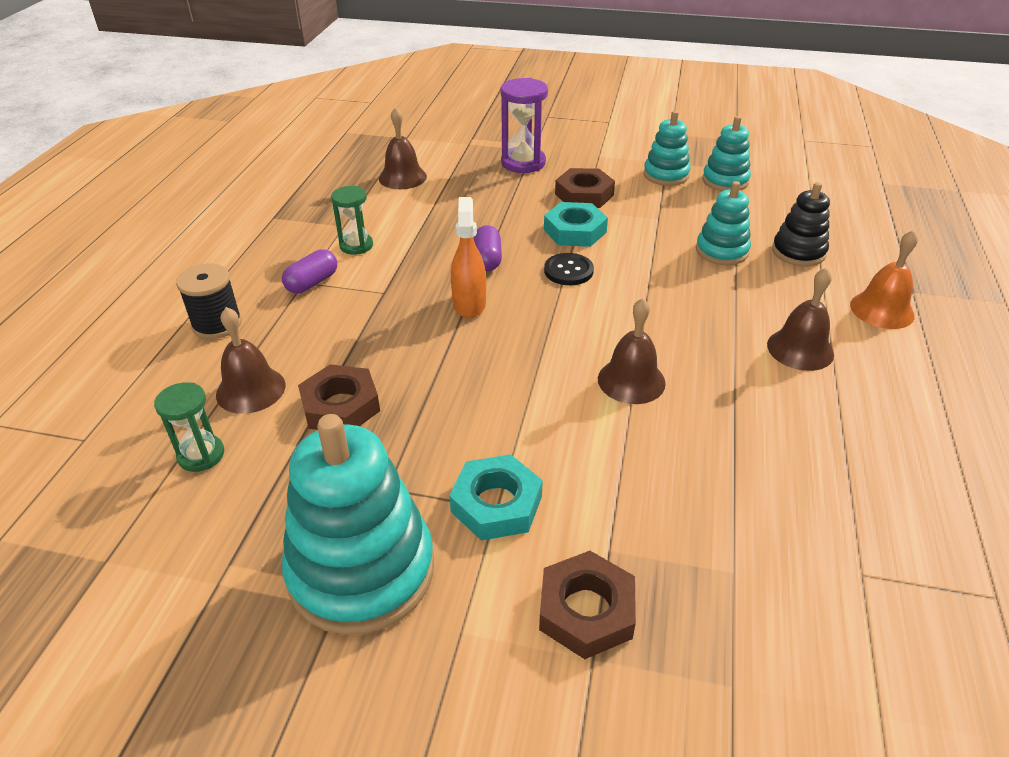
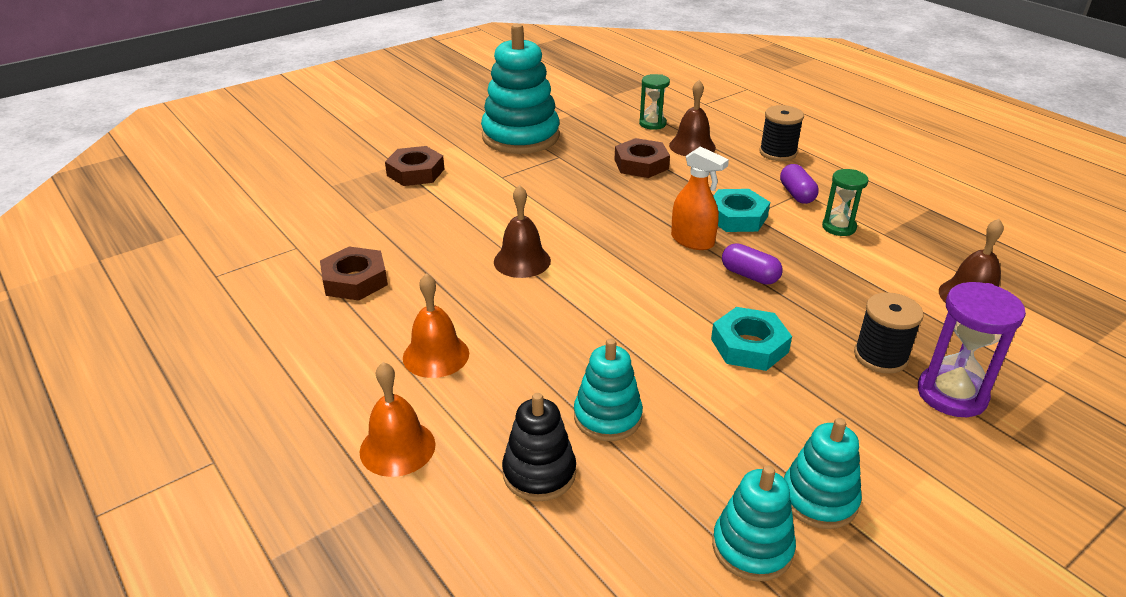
camera: 130 degrees right, 5 degrees down
turquoise nut [449,454,543,541] -> turquoise nut moved to [713,189,770,232]
black button [544,253,594,285] -> none
brown nut [555,168,615,208] -> brown nut moved to [320,247,388,301]
brown bell [767,267,834,371] -> orange bell [403,273,469,378]
none -> black spool [854,292,924,374]

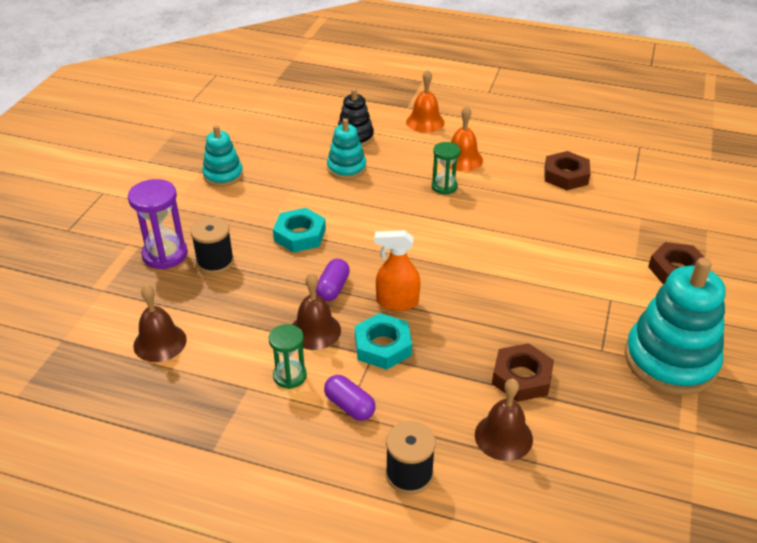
camera: 145 degrees right, 5 degrees up
brown bell [494,185,551,278] -> brown bell moved to [292,273,341,350]
green hourglass [639,74,670,130] -> green hourglass moved to [432,142,460,195]
turquoise stacking toy [712,465,796,582] -> none
purple capsule [722,243,782,285] -> purple capsule turned 75 degrees counterclockwise [316,259,350,301]

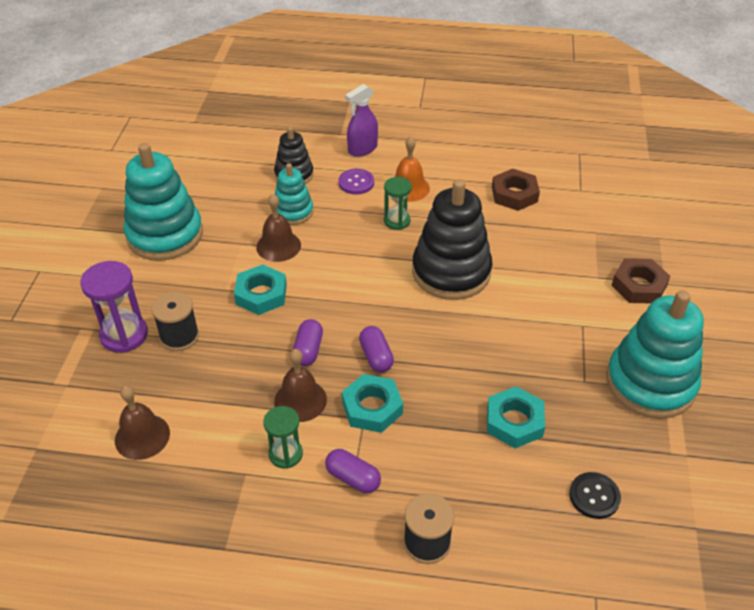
camera: 10 degrees left, 5 degrees up
turquoise stacking toy [202,125,243,187] -> turquoise stacking toy [123,143,203,261], size x1.81
orange spray bottle [375,230,420,311] -> purple capsule [359,326,394,372]
orange bell [406,70,445,133] -> purple spray bottle [345,84,378,157]
brown bell [475,379,533,461] -> brown bell moved to [256,194,301,262]
brown nut [492,343,554,402] -> turquoise nut [487,386,545,448]
none -> purple button [338,169,374,195]
none -> black stacking toy [412,179,493,300]
none -> black button [569,472,621,519]

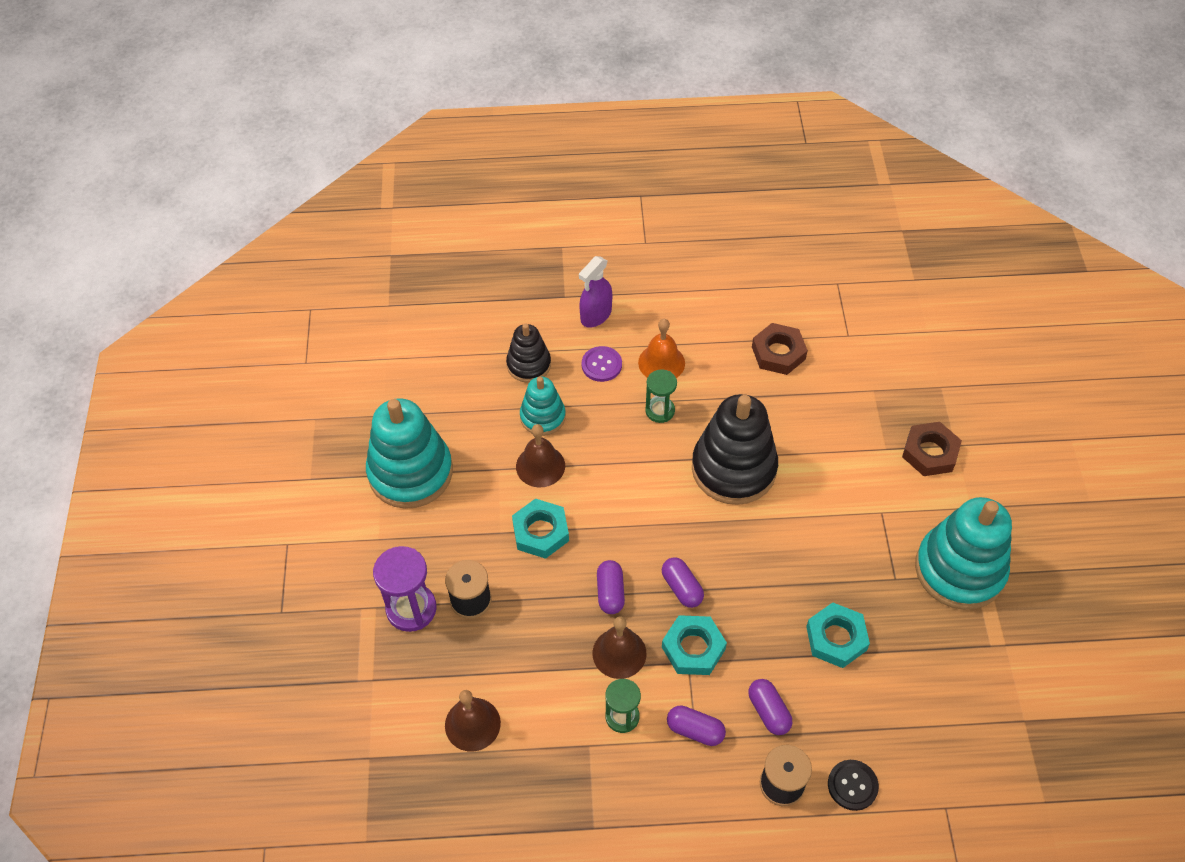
camera: 10 degrees left, 10 degrees up
black button [569,472,621,519] -> black button moved to [828,760,879,811]
none -> purple capsule [748,679,792,735]

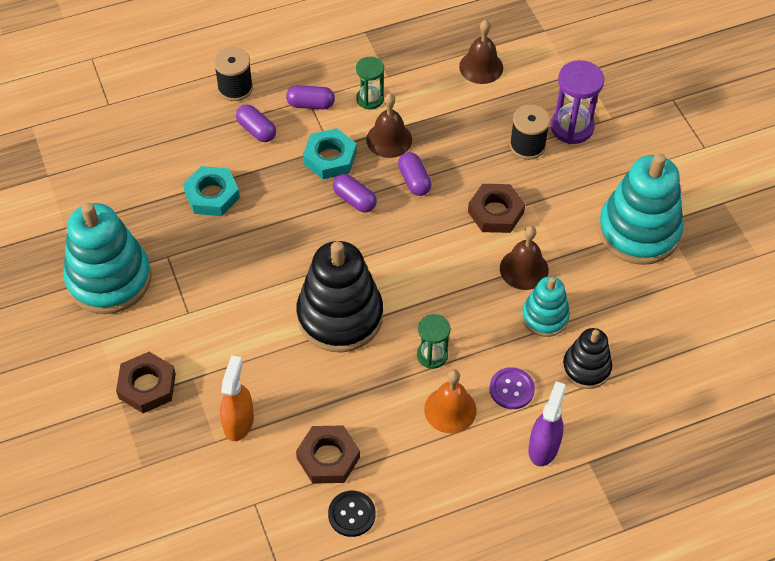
camera: 160 degrees right, 0 degrees up
turquoise nut [512,499,569,559] -> brown nut [468,184,525,233]
black button [828,760,879,811] -> black button moved to [328,491,376,537]
none -> orange spray bottle [220,355,254,441]

